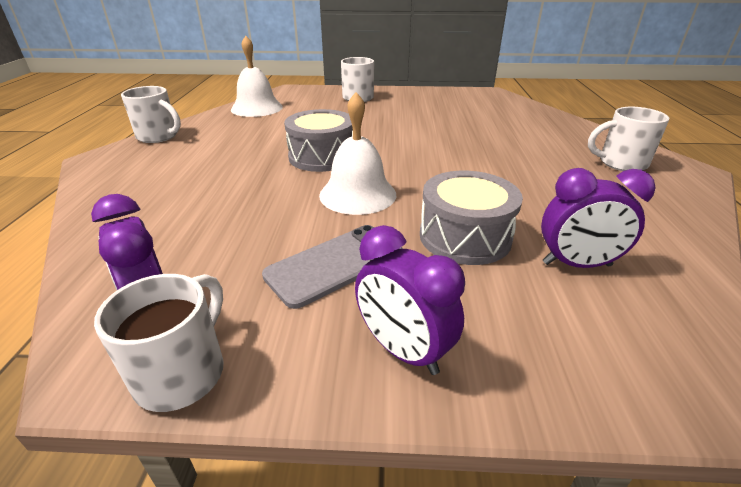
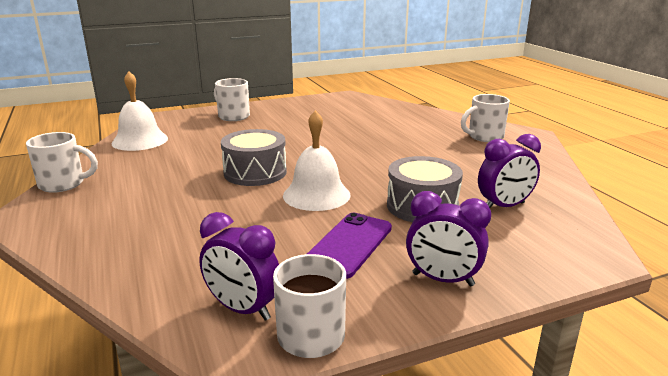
camera: 25 degrees left, 10 degrees down
grey phone [262,225,403,309] -> purple phone [307,213,392,279]

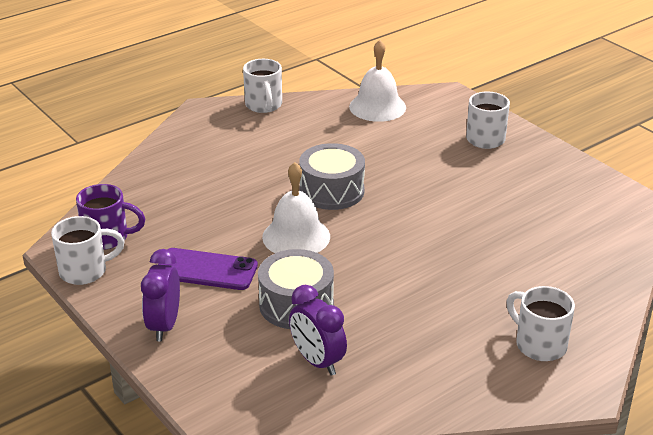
camera: 75 degrees right, 10 degrees up
purple clock [199,212,279,321] -> purple mug [76,184,145,250]

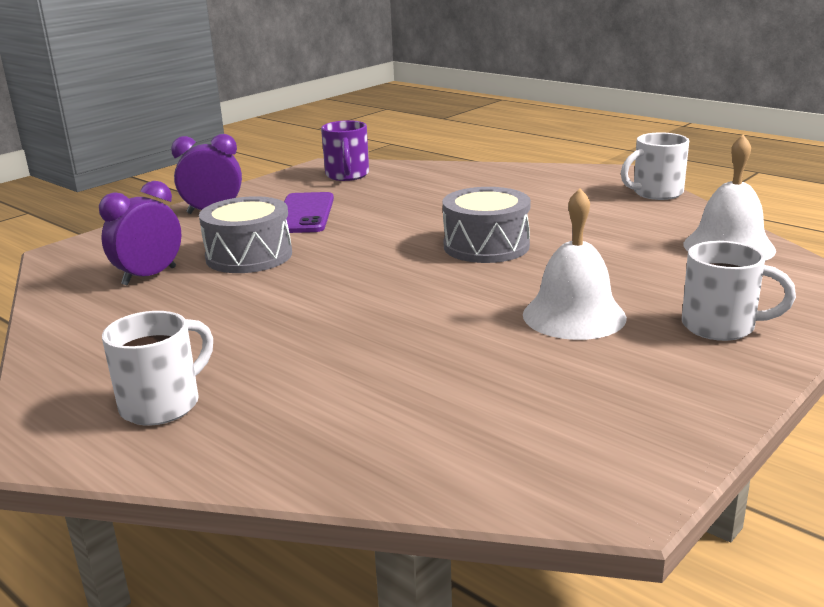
camera: 80 degrees right, 10 degrees down
white mug [51,216,125,285] -> none
white bell [262,162,330,253] -> white bell moved to [523,188,627,340]

